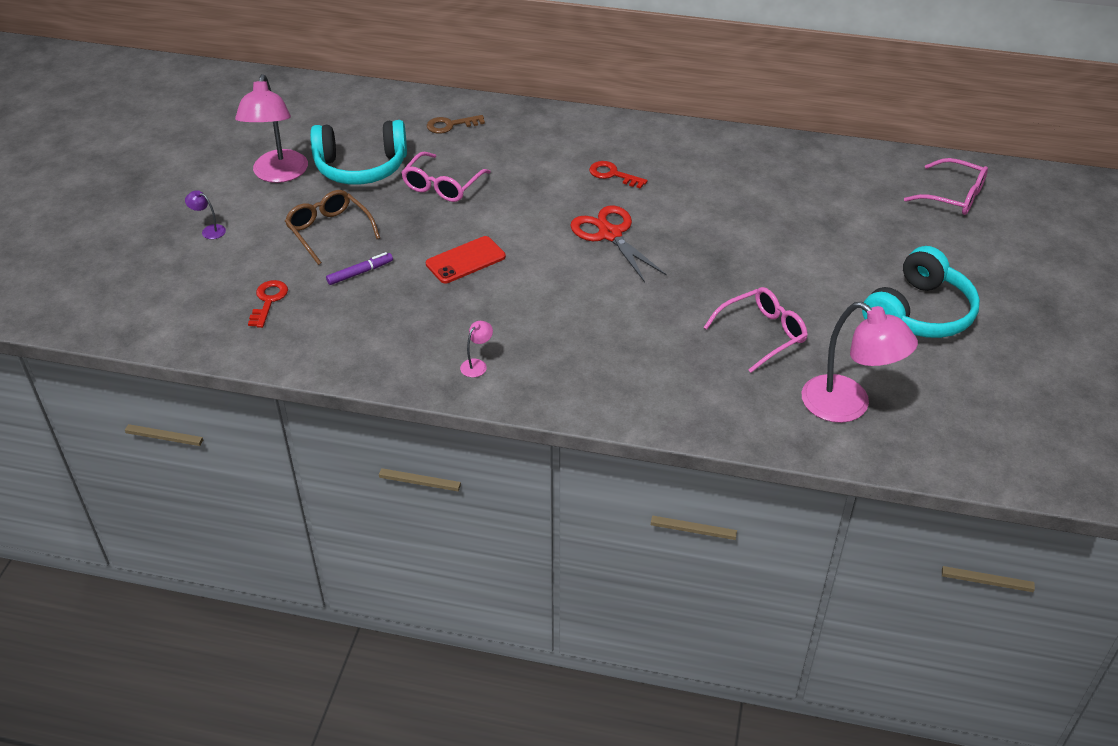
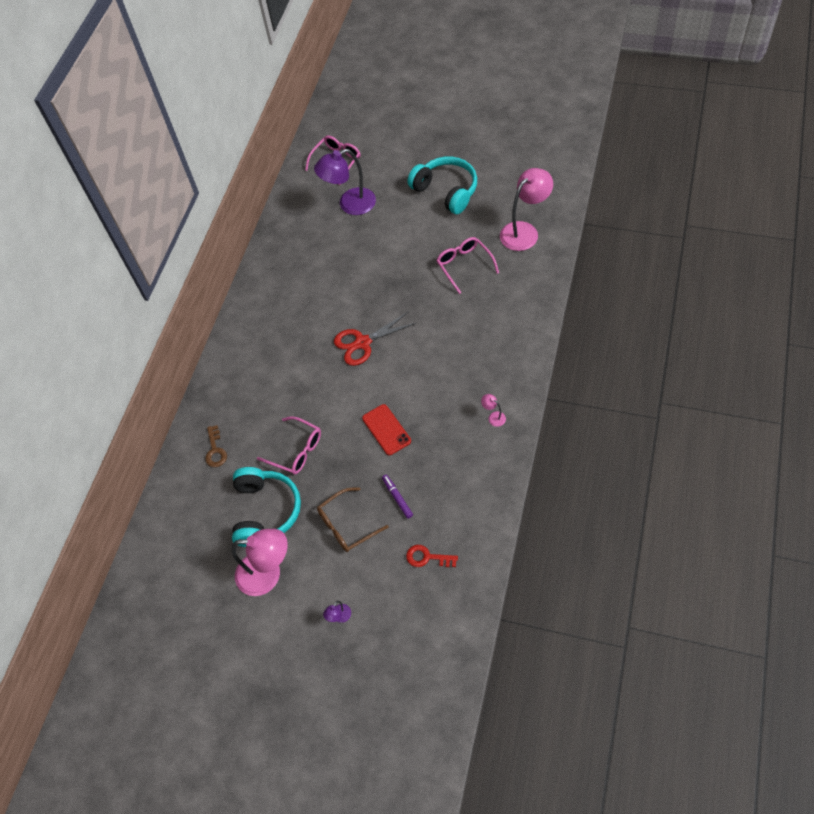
camera: 80 degrees left, 15 degrees up
red key [589,161,648,189] -> none
none -> purple lamp [314,149,376,215]

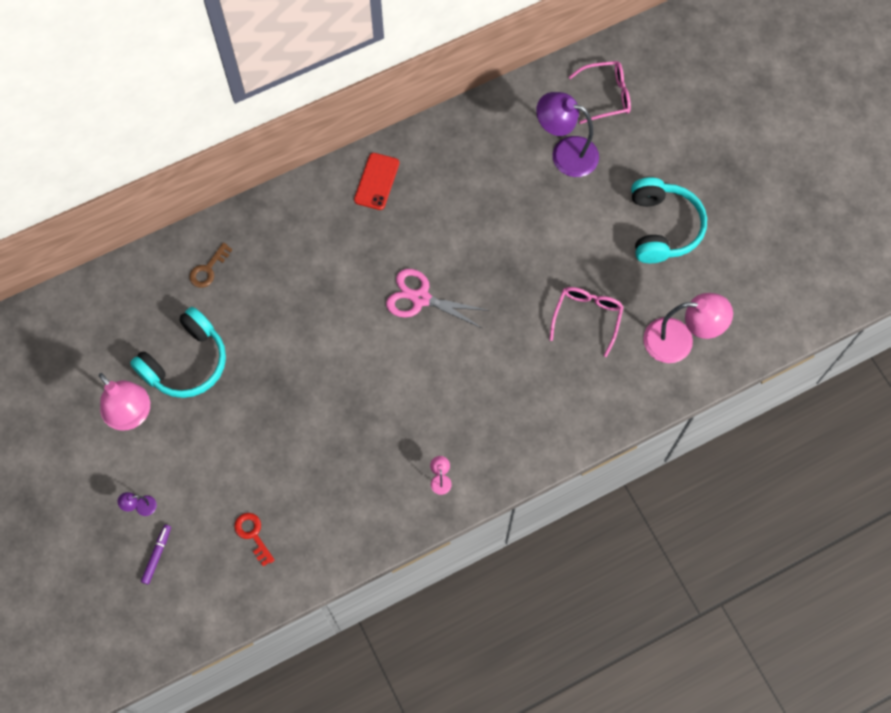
camera: 40 degrees right, 10 degrees up
pink glasses [257,416,321,474] -> none
brown glasses [317,487,389,552] -> none
red scissors [334,311,416,366] -> pink scissors [386,269,490,329]
red phone [362,404,411,455] -> red phone moved to [354,153,399,210]
purple marker [382,475,413,519] -> purple marker moved to [141,525,171,585]

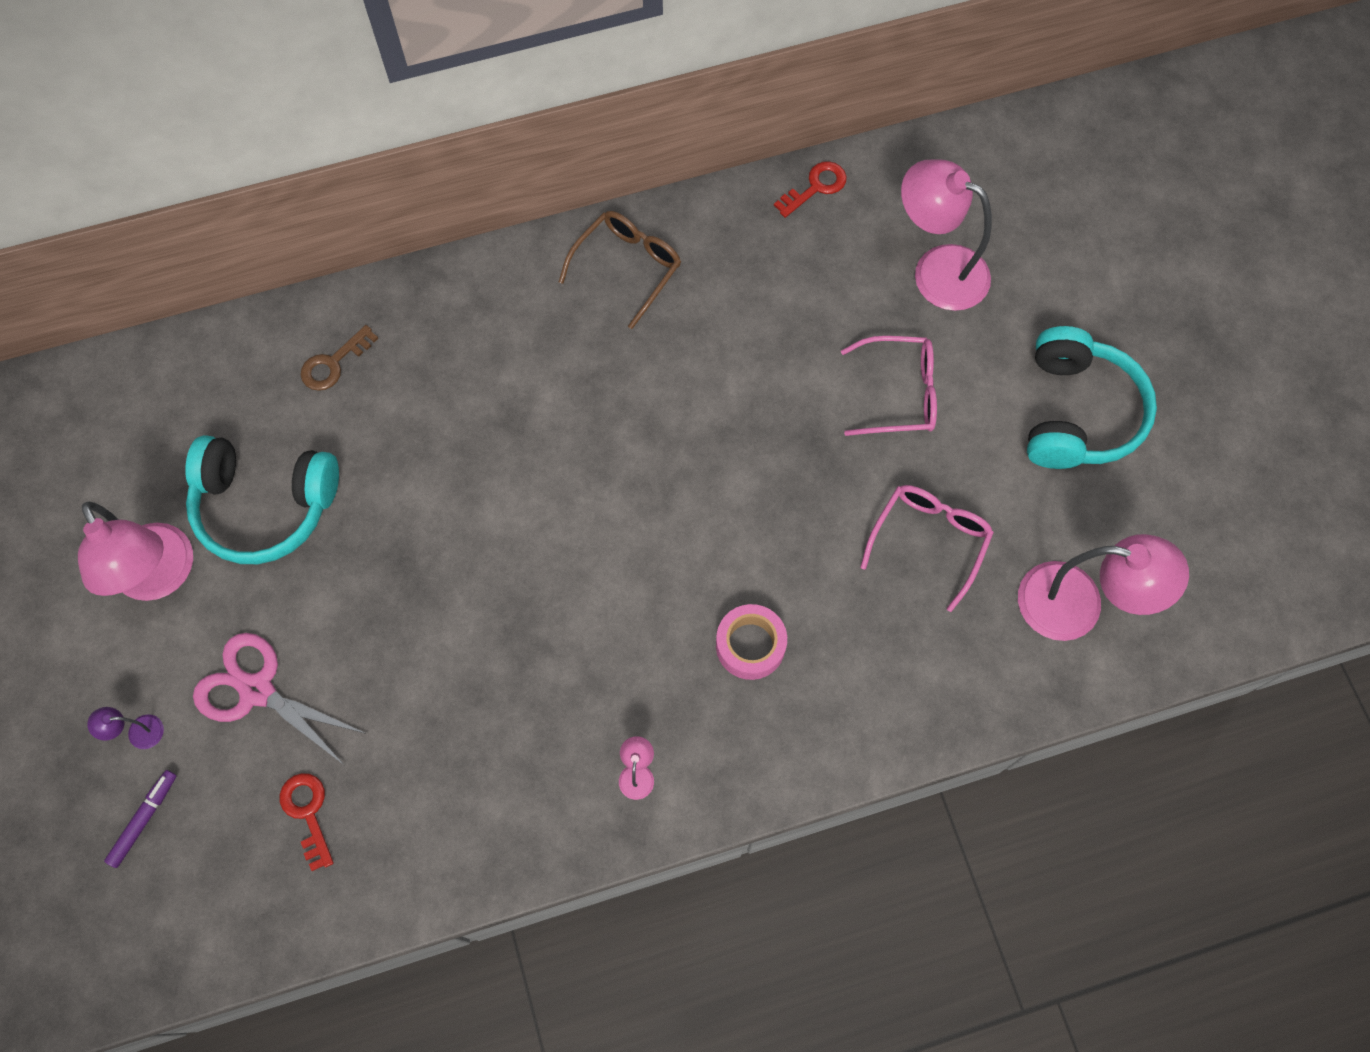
camera: 10 degrees right, 0 degrees up
turquoise headphones [130,307,226,398] -> turquoise headphones turned 45 degrees clockwise [185,435,339,564]
red phone [354,153,399,210] -> brown glasses [559,211,681,329]
pink scissors [386,269,490,329] -> pink scissors moved to [193,633,367,765]
purple lamp [536,92,599,177] -> pink lamp [901,159,992,311]
pink glasses [569,61,631,124] -> pink glasses moved to [841,336,937,436]
none -> pink tape [716,604,787,680]
none -> red key [774,161,847,218]

